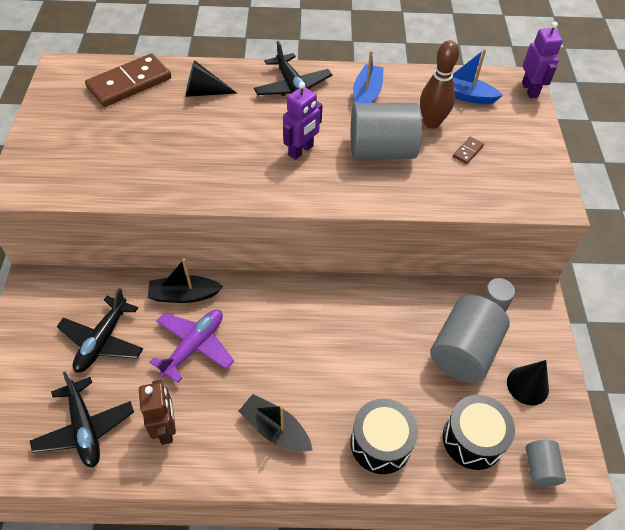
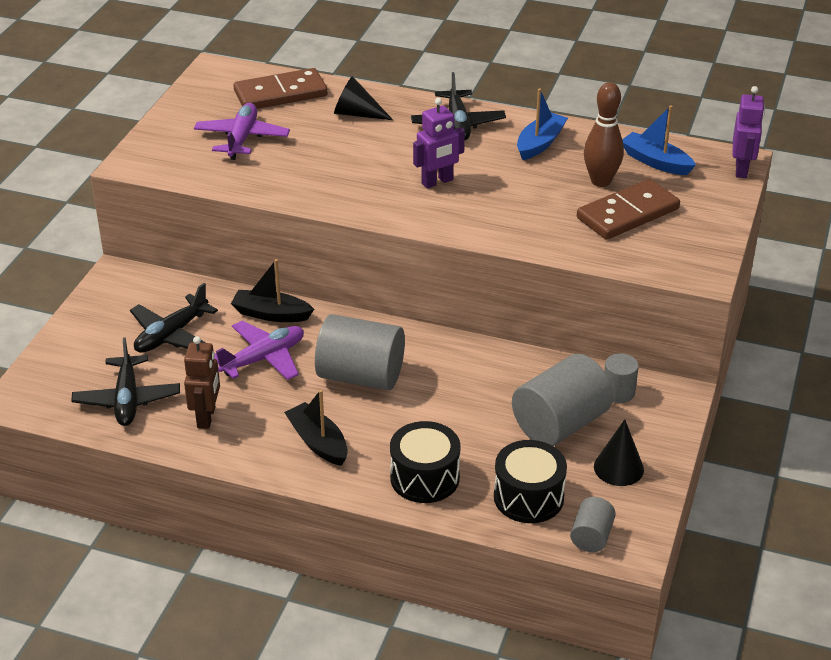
camera: 20 degrees right, 15 degrees down
grey cylinder [351,103,422,159] -> grey cylinder moved to [315,314,405,391]
brown domino [453,136,484,164] -> brown domino [577,179,680,240], size x2.42
none -> purple plane [194,103,290,160]

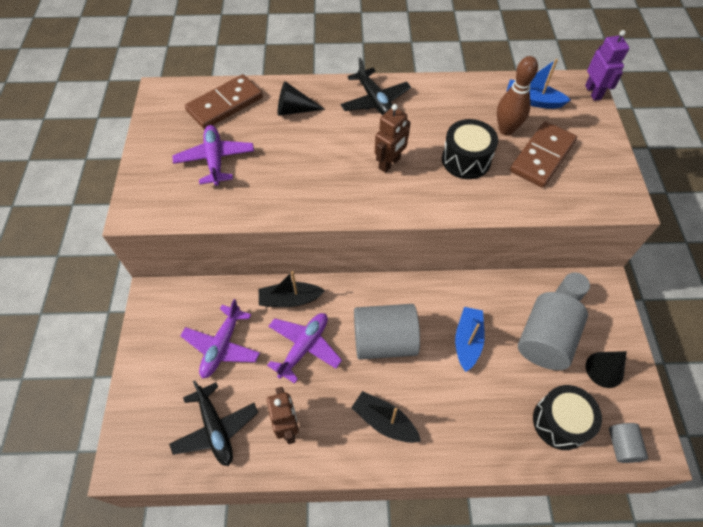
camera: 20 degrees left, 20 degrees up
black plane [130,283,218,353] -> purple plane [181,299,260,379]
black drum [390,421,460,503] -> black drum moved to [442,119,498,179]
purple robot [413,98,465,188] -> brown robot [375,104,411,173]
blue boat [517,88,568,160] -> blue boat moved to [455,307,485,372]

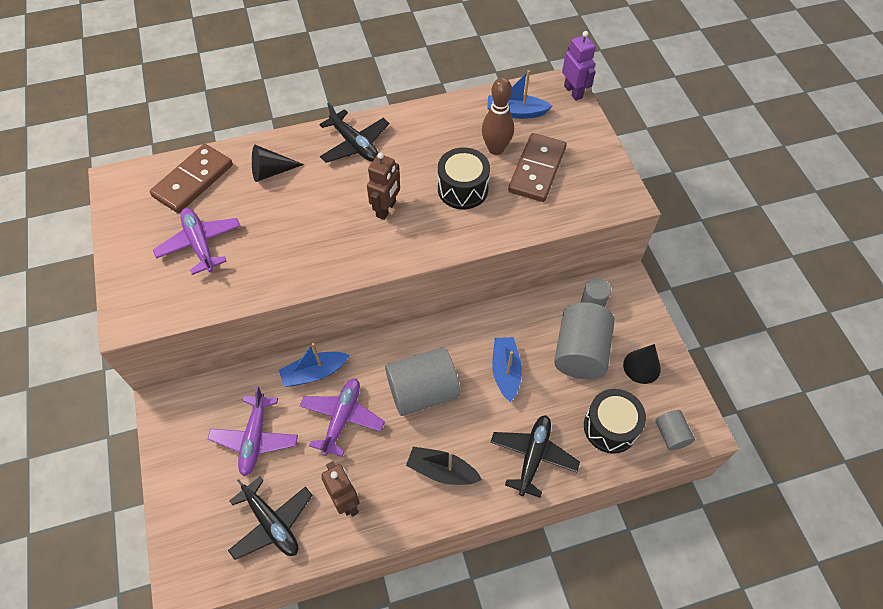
camera: 15 degrees left, 0 degrees up
black boat [259,271,325,307] -> blue boat [279,343,350,387]
none -> black plane [490,415,580,498]

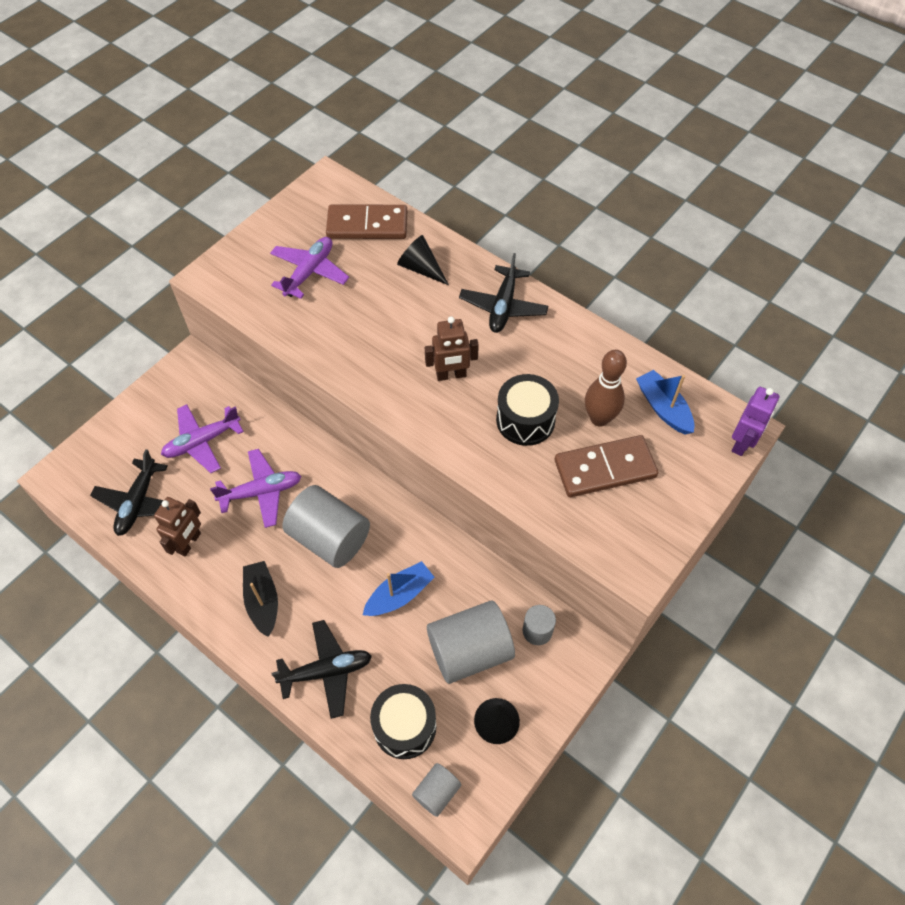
camera: 55 degrees right, 0 degrees up
blue boat [279,343,350,387] -> none

